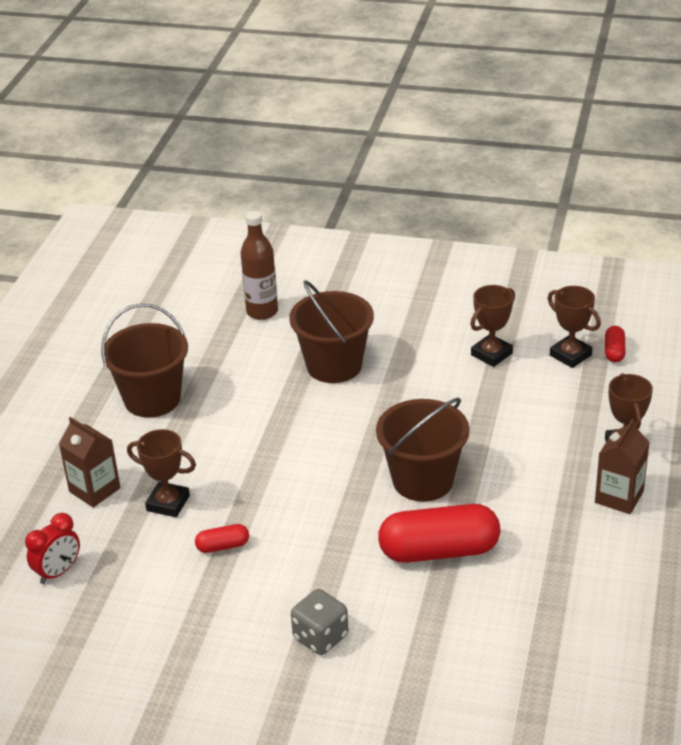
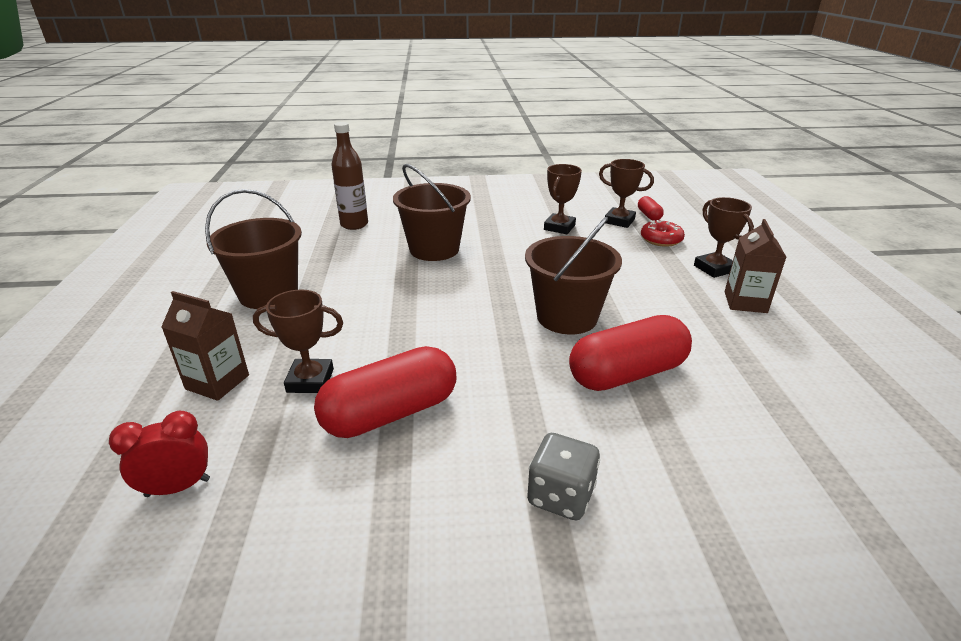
camera: 20 degrees left, 5 degrees down
red clock [25,513,80,584] -> red clock turned 135 degrees counterclockwise [109,411,210,497]
red capsule [195,524,249,553] -> red capsule [314,346,457,438], size x2.20
none -> red donut [641,220,685,247]

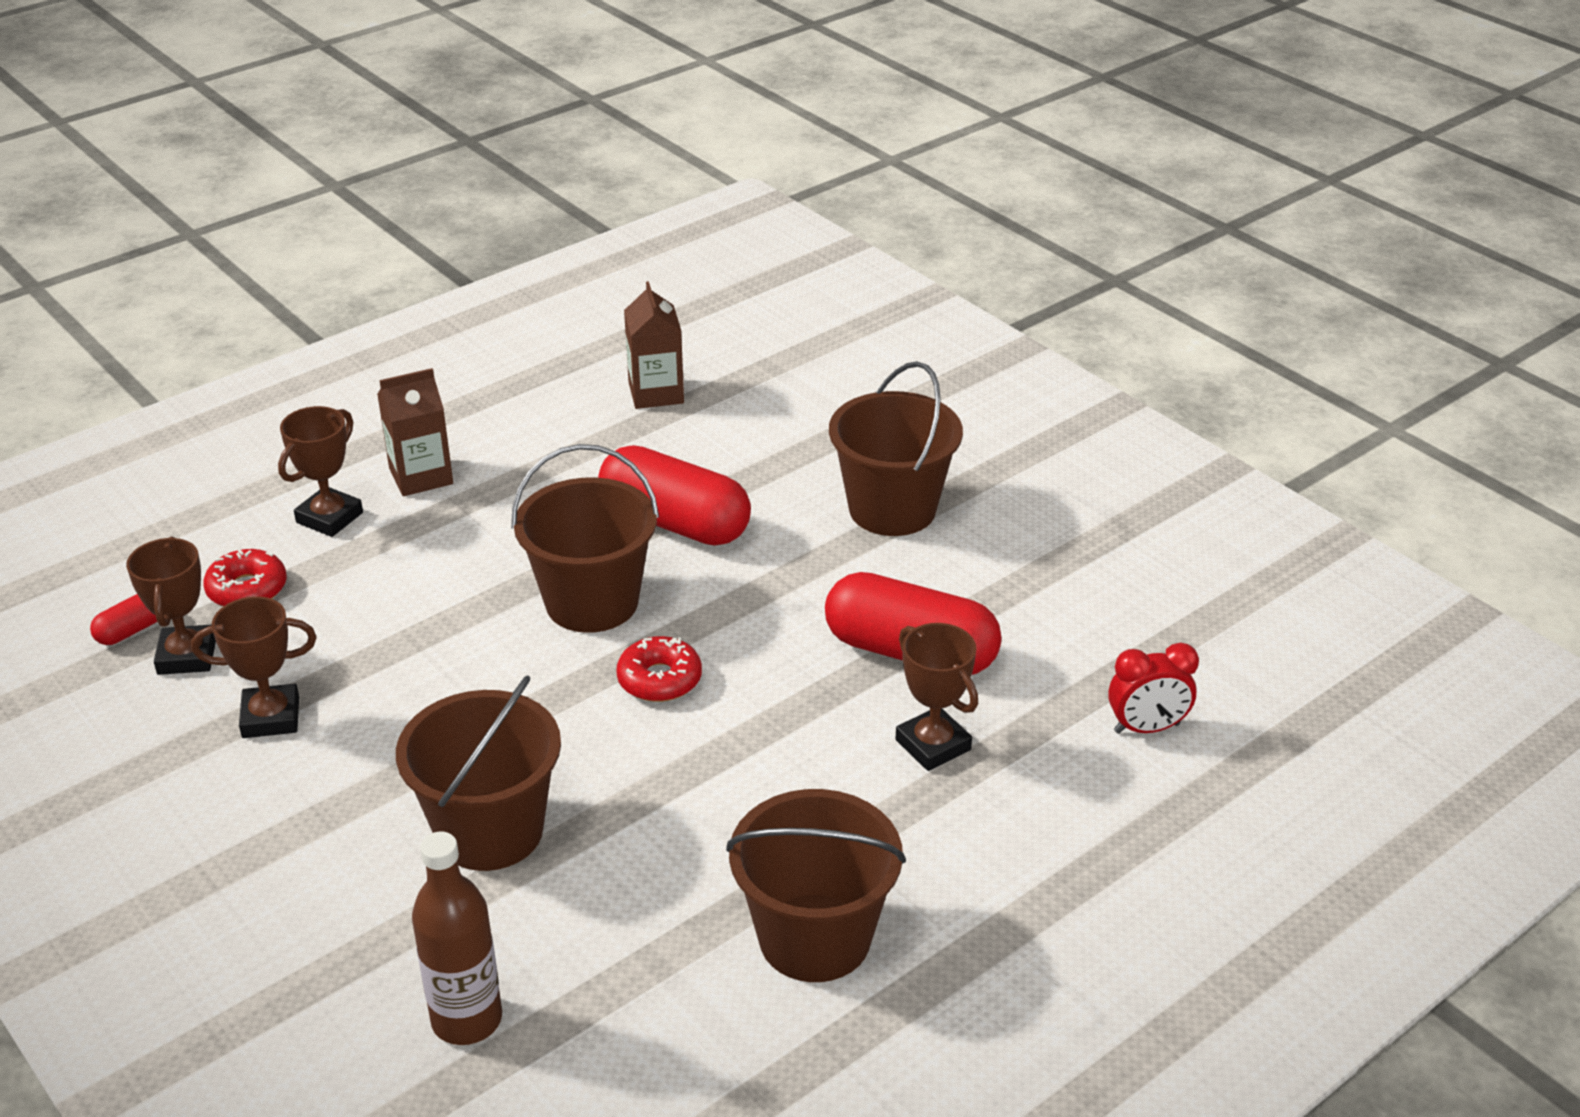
camera: 125 degrees left, 5 degrees up
red clock [109,411,210,497] -> red clock turned 45 degrees counterclockwise [1108,642,1199,734]
brown carton [161,291,249,401] -> brown carton moved to [624,281,684,409]
grey dice [527,433,600,520] -> brown bucket [829,361,963,536]
none -> red donut [616,636,702,702]

